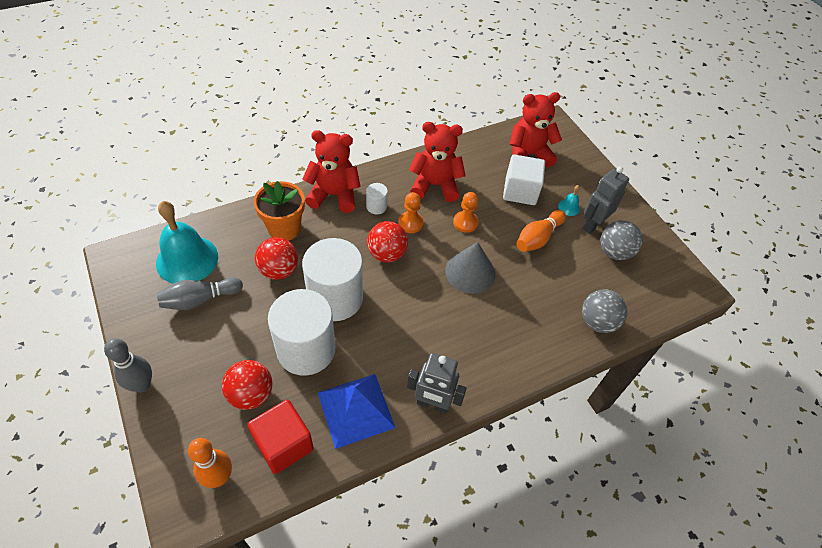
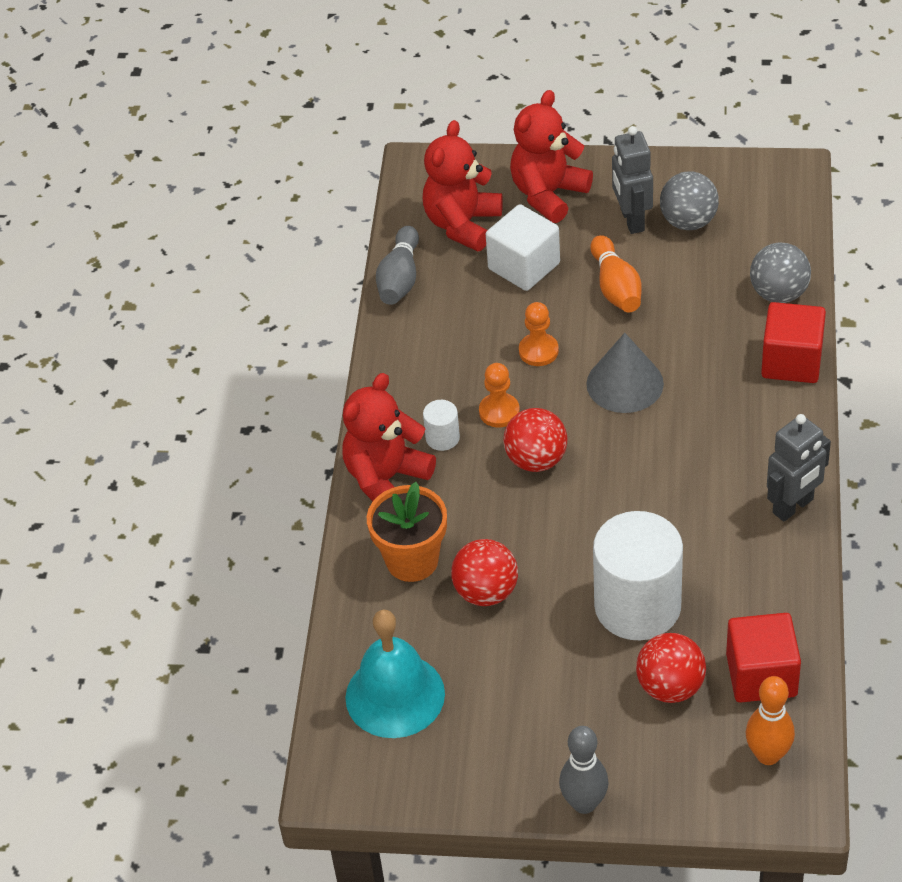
camera: 50 degrees left, 5 degrees down
grey bowling pin [157,277,243,310] -> grey bowling pin moved to [376,226,419,305]
white cylinder [302,238,363,321] -> none
blue pyramid [317,374,396,449] -> none
red teddy bear [409,122,466,202] -> red teddy bear moved to [510,90,593,223]
turquoise bell [558,185,580,216] -> none
none -> red cube [761,302,826,383]

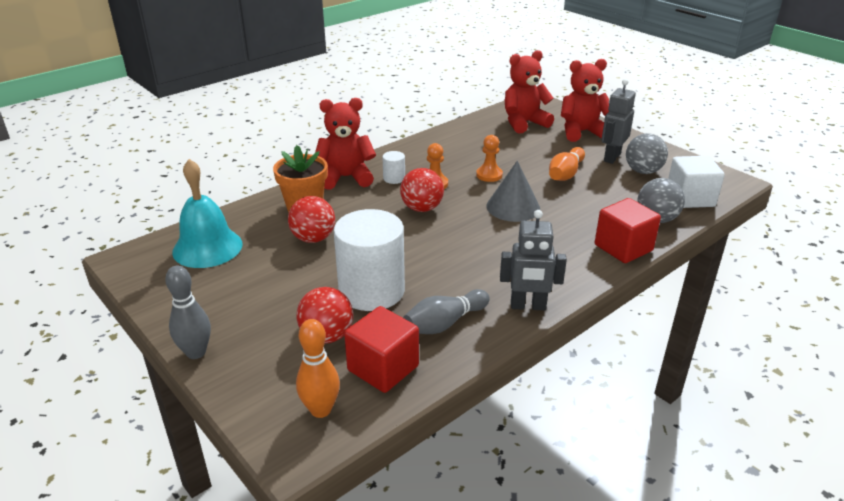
camera: 40 degrees right, 15 degrees down
grey bowling pin [376,226,419,305] -> grey bowling pin moved to [403,289,490,334]
white cube [486,204,560,291] -> white cube moved to [668,156,725,208]

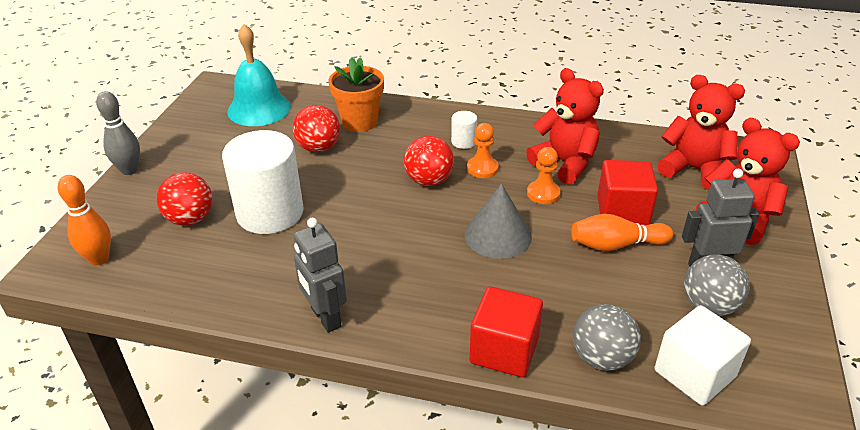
camera: 55 degrees right, 5 degrees up
red teddy bear [315,98,376,190] -> red teddy bear moved to [526,68,604,185]
red cube [344,306,419,393] -> red cube moved to [597,160,658,226]
grey bowling pin [403,289,490,334] -> none

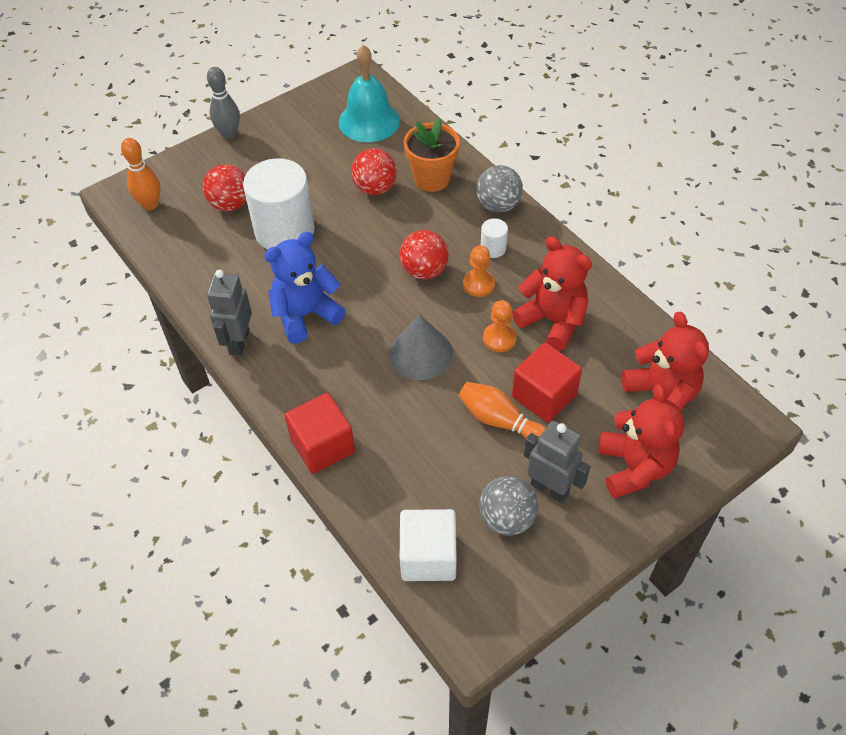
camera: 40 degrees right, 15 degrees up
red teddy bear [526,68,604,185] -> red teddy bear turned 45 degrees counterclockwise [512,236,592,351]
grey ball [573,304,641,371] -> grey ball moved to [476,165,523,213]
none -> blue teddy bear [264,232,346,344]

